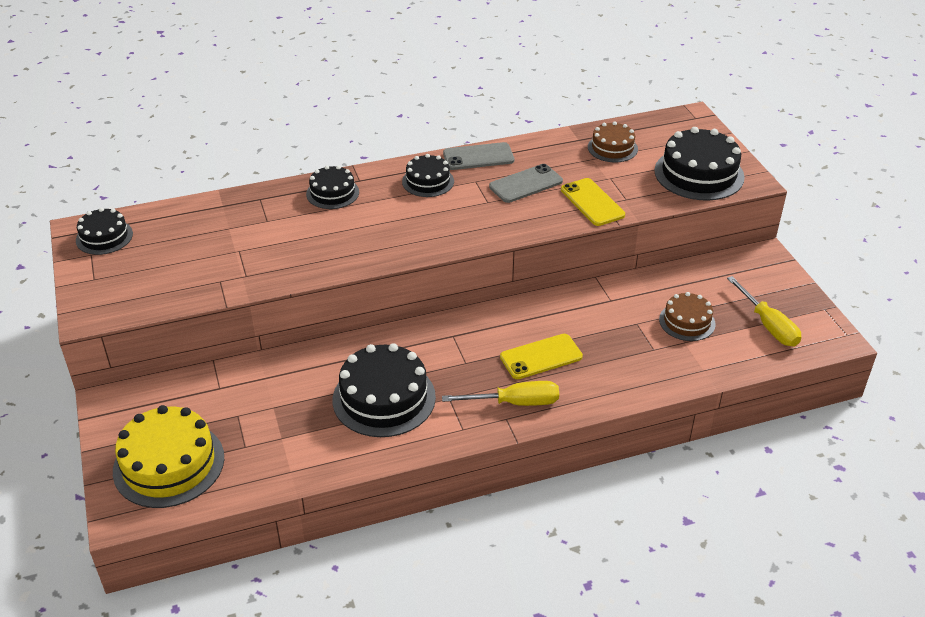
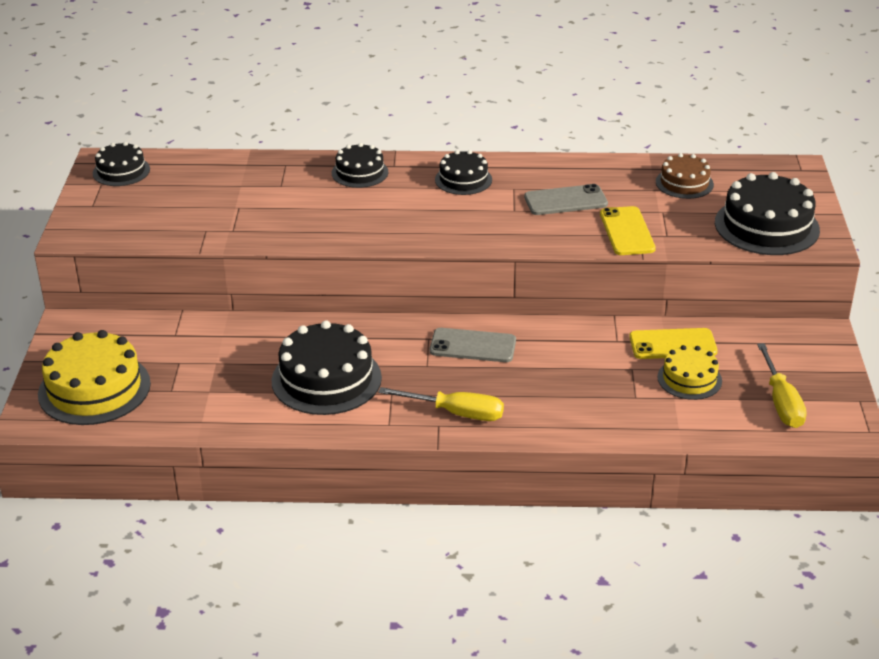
camera: 20 degrees right, 5 degrees down
grey phone [443,142,514,170] -> grey phone moved to [430,328,516,362]
yellow phone [500,334,583,379] -> yellow phone moved to [629,328,718,359]
brown cake [659,292,716,341] -> yellow cake [657,345,722,400]

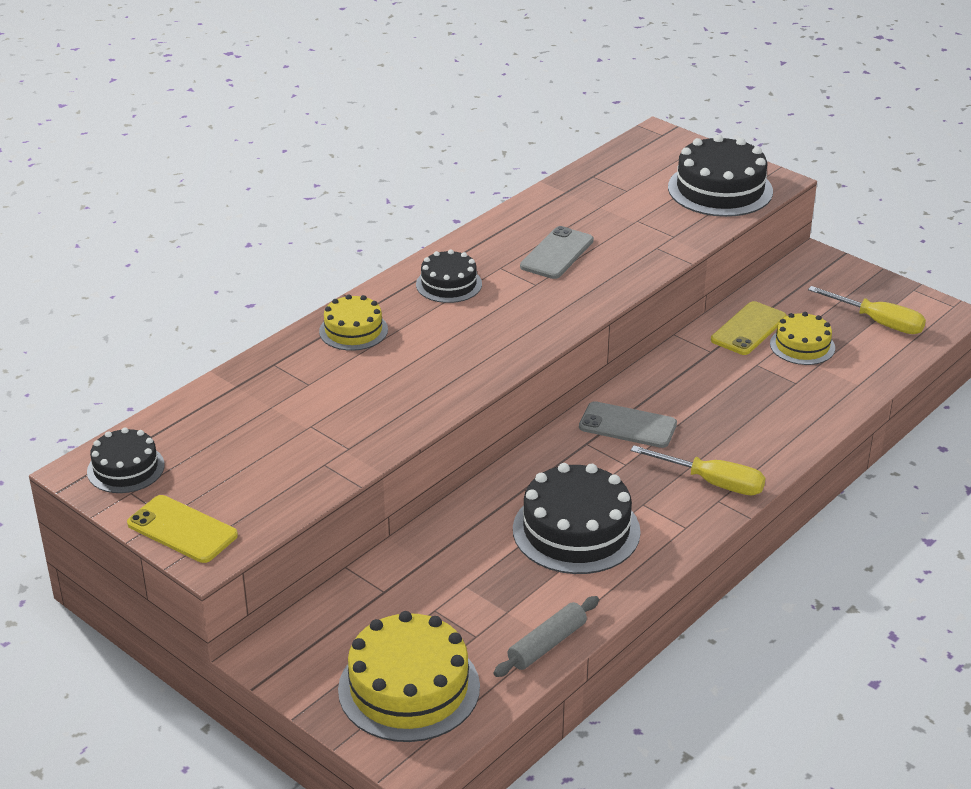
camera: 50 degrees left, 0 degrees up
black cake [332,143,388,188] -> yellow cake [319,294,388,351]
yellow screwdriver [378,387,504,421] -> yellow screwdriver turned 60 degrees clockwise [630,445,765,495]
grey phone [430,328,516,362] -> grey phone turned 60 degrees clockwise [579,401,677,448]
yellow phone [600,206,656,255] -> yellow phone moved to [127,495,238,563]
brown cake [656,153,714,199] -> none
none -> grey rolling pin [494,596,599,677]

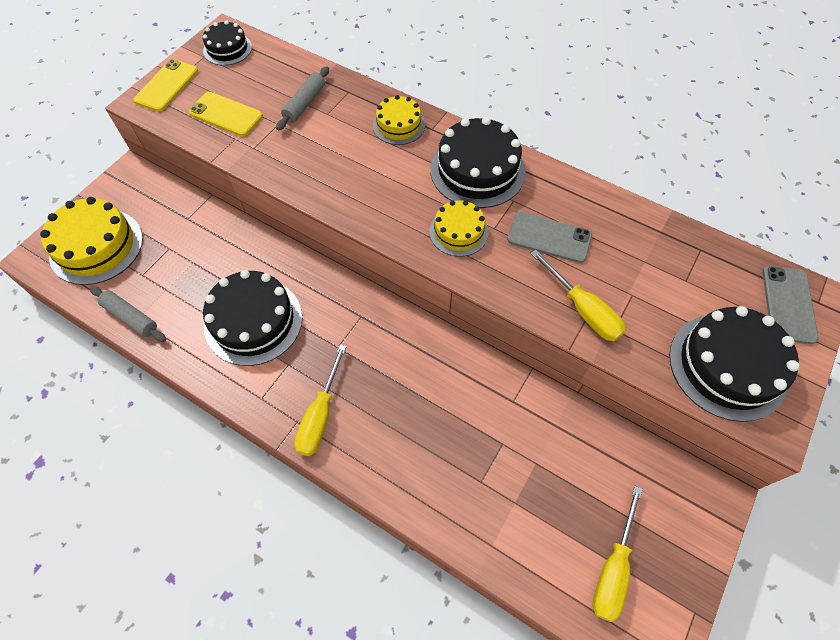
camera: 80 degrees right, 25 degrees up
black cake [416,249,482,303] -> black cake [430,117,526,208], size x1.72
grey phone [579,401,677,448] -> grey phone moved to [762,266,818,344]
yellow phone [711,301,787,355] -> yellow phone moved to [189,92,263,136]
yellow cake [770,312,835,365] -> yellow cake moved to [430,200,488,257]
none -> grey rolling pin [276,66,329,131]
none -> yellow screwdriver [530,250,626,341]

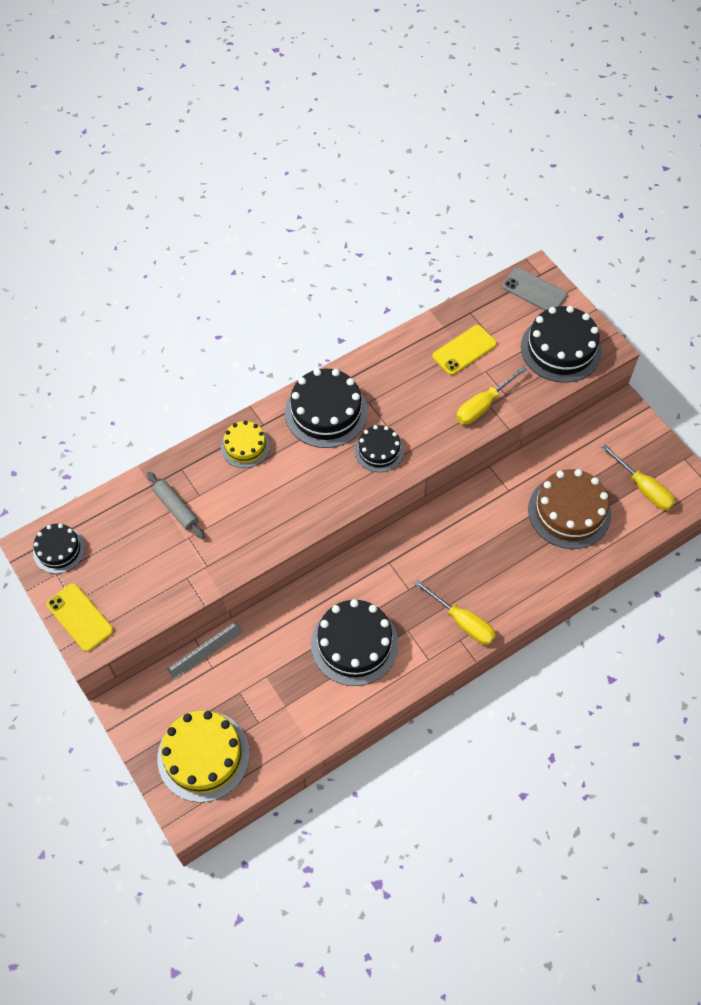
camera: 65 degrees left, 0 degrees up
grey rolling pin [90,286,166,342] -> none
yellow phone [189,92,263,136] -> yellow phone moved to [432,325,497,375]
yellow cake [430,200,488,257] -> black cake [355,425,404,472]
grey phone [507,212,592,263] -> none
yellow screwdriver [530,250,626,341] -> yellow screwdriver turned 150 degrees clockwise [456,366,527,425]
none -> grey ruler [167,622,243,680]
none -> brown cake [528,469,611,549]

